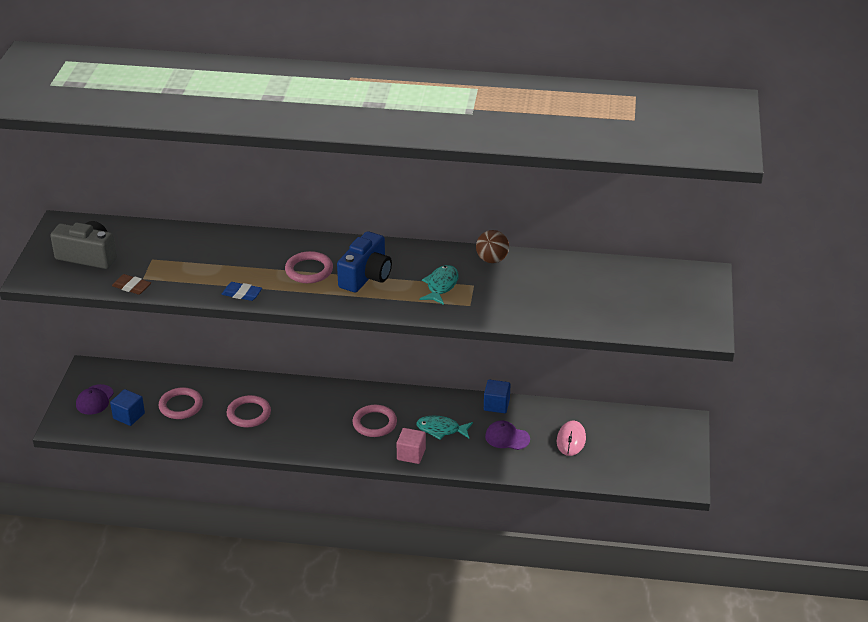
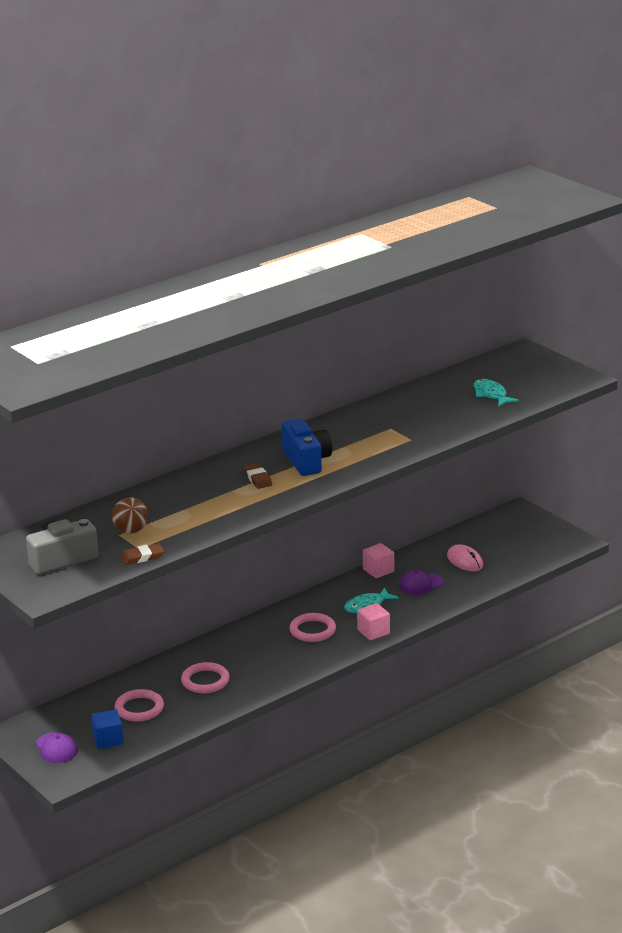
camera: 45 degrees left, 10 degrees down
blue eraser [222,282,262,301] -> none
pink ring [285,251,333,283] -> brown eraser [243,463,272,489]
turquoise fish [420,265,459,305] -> turquoise fish moved to [473,379,519,407]
brown ball [476,230,509,263] -> brown ball moved to [112,497,148,534]
blue cube [484,379,511,413] -> pink cube [363,543,394,578]

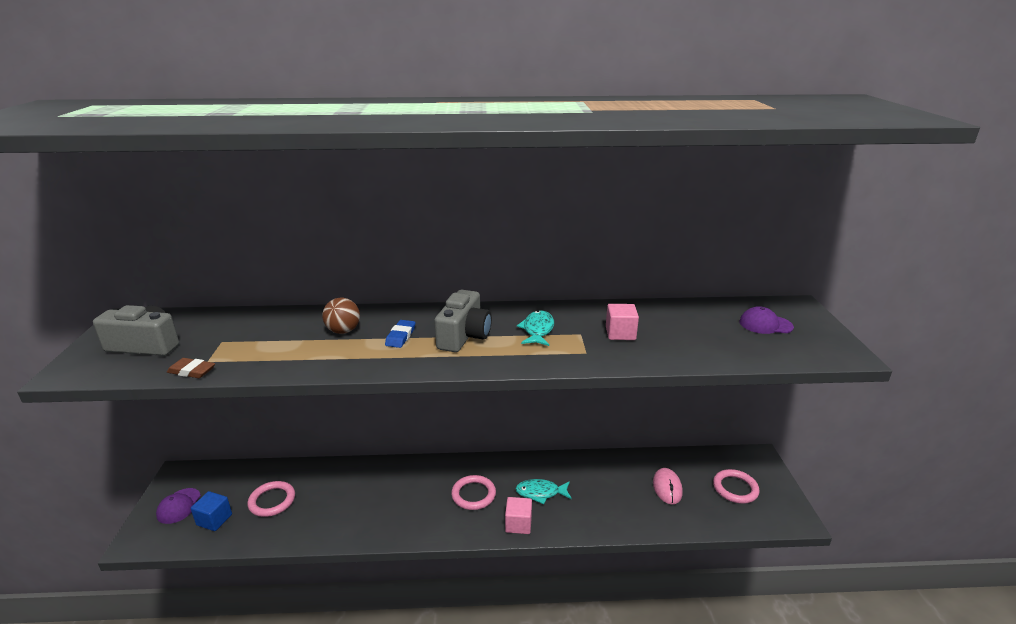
camera: 35 degrees right, 0 degrees up
brown ball [112,497,148,534] -> brown ball moved to [322,298,360,334]
pink ring [181,662,230,693] -> pink ring moved to [713,469,760,504]
brown eraser [243,463,272,489] -> blue eraser [385,320,415,348]
blue camera [282,419,332,476] -> grey camera [434,290,492,352]
pink cube [363,543,394,578] -> pink cube moved to [606,304,639,340]
purple cap [399,570,443,595] -> purple cap moved to [739,306,794,334]
turquoise fish [473,379,519,407] -> turquoise fish moved to [517,310,554,346]

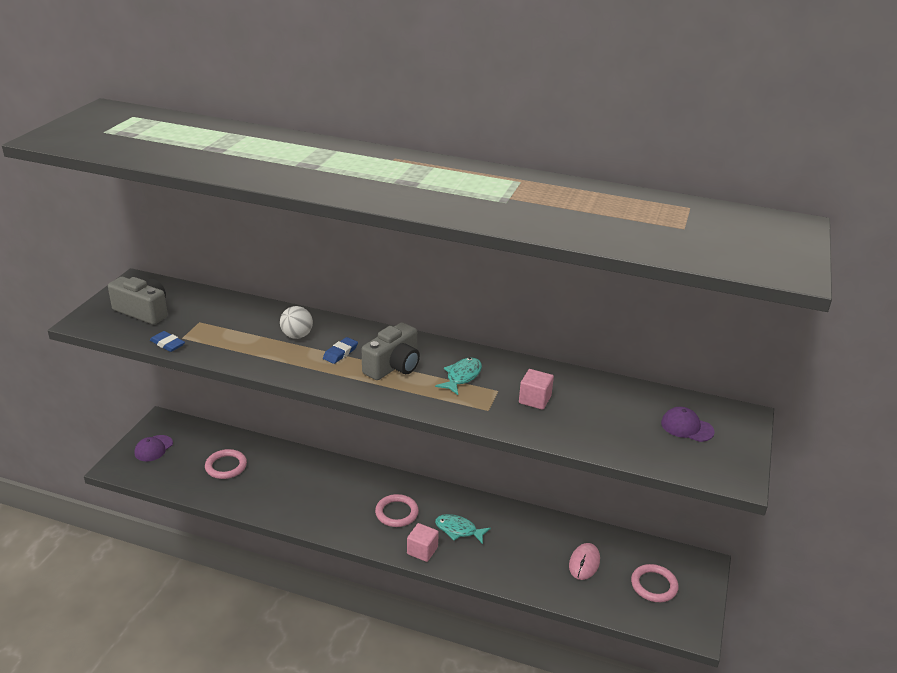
camera: 20 degrees right, 5 degrees up
brown eraser [167,358,215,378] -> blue eraser [150,331,185,352]
blue cube [191,491,232,531] -> none
brown ball [322,298,360,334] -> white ball [280,306,313,339]

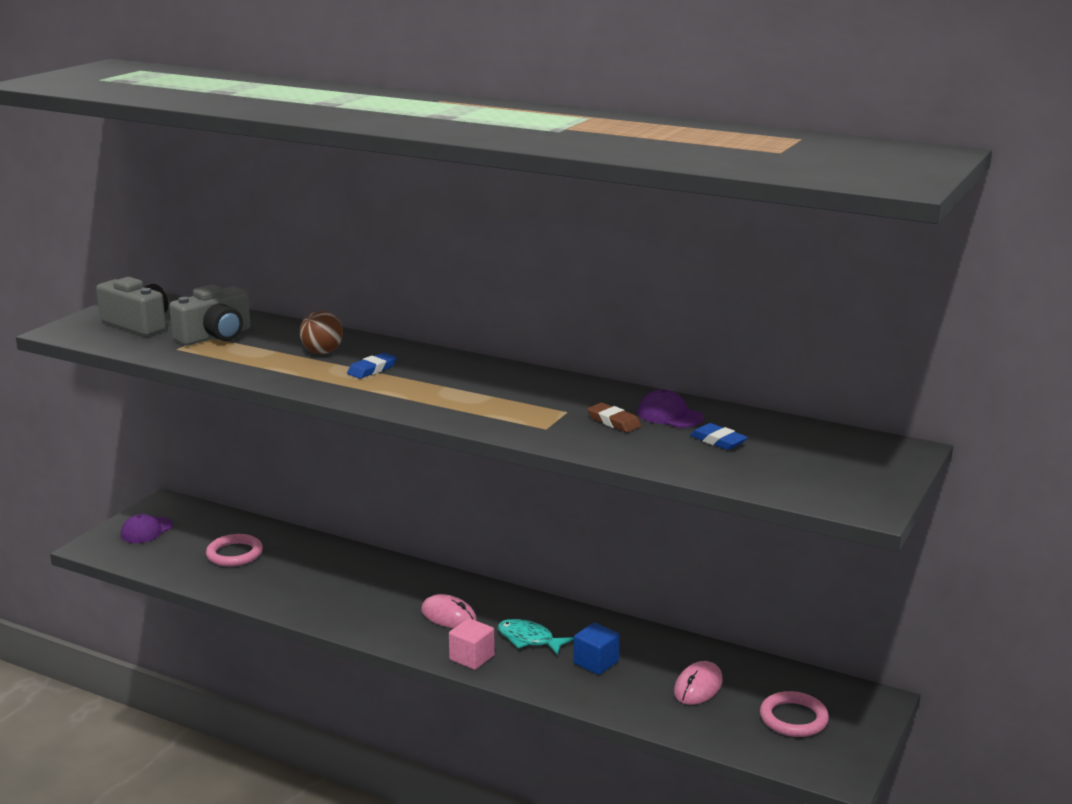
camera: 10 degrees right, 10 degrees down
blue eraser [150,331,185,352] -> blue eraser moved to [690,423,748,450]
white ball [280,306,313,339] -> brown ball [300,311,343,354]
grey camera [362,322,420,380] -> grey camera moved to [169,285,250,345]
pink ring [375,494,419,527] -> pink mouse [421,594,477,628]
turquoise fish [435,357,482,395] -> none
pink cube [519,369,554,410] -> brown eraser [587,403,641,433]
purple cap [661,407,715,442] -> purple cap moved to [638,389,704,428]
none -> blue cube [574,623,620,675]

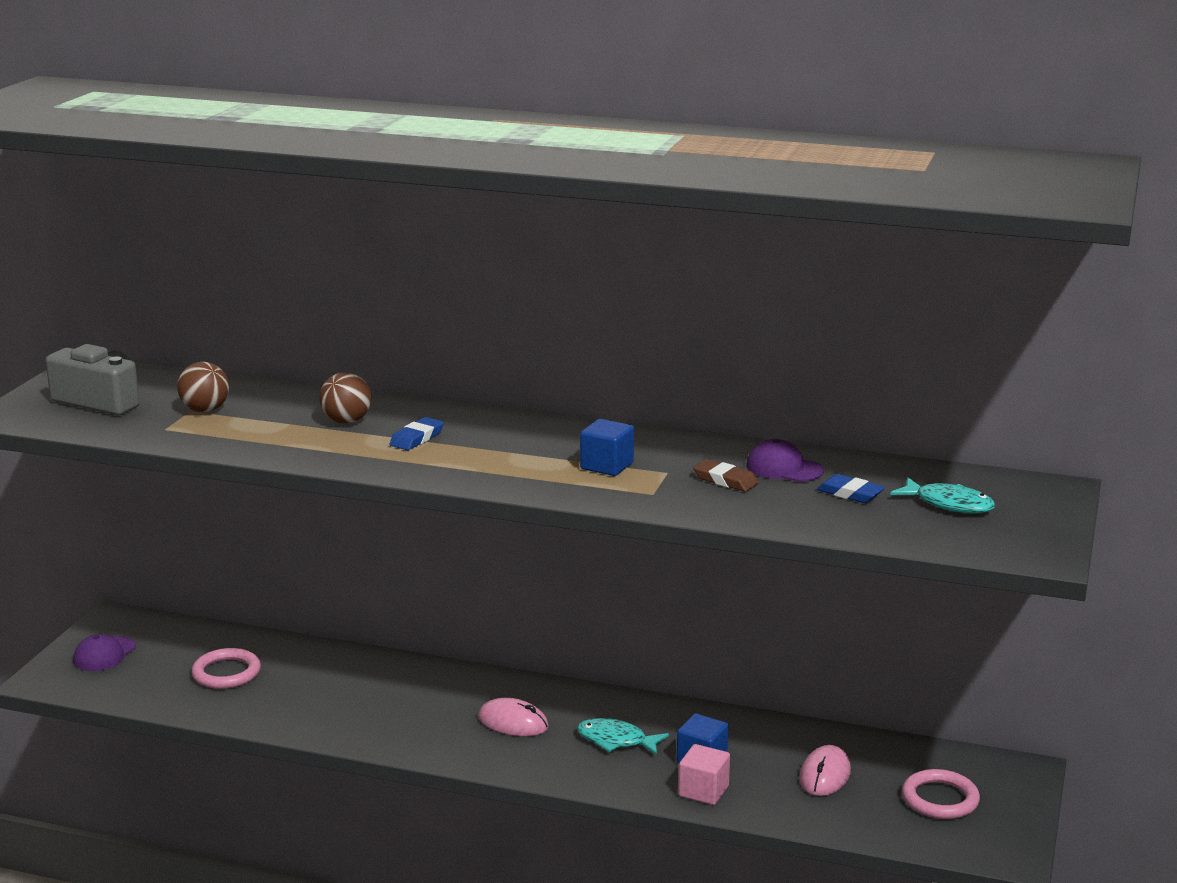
camera: 10 degrees left, 0 degrees up
grey camera [169,285,250,345] -> brown ball [177,362,229,412]
pink cube [449,618,495,670] -> pink cube moved to [678,744,730,805]
none -> blue cube [580,419,634,476]
none -> turquoise fish [890,477,995,513]

